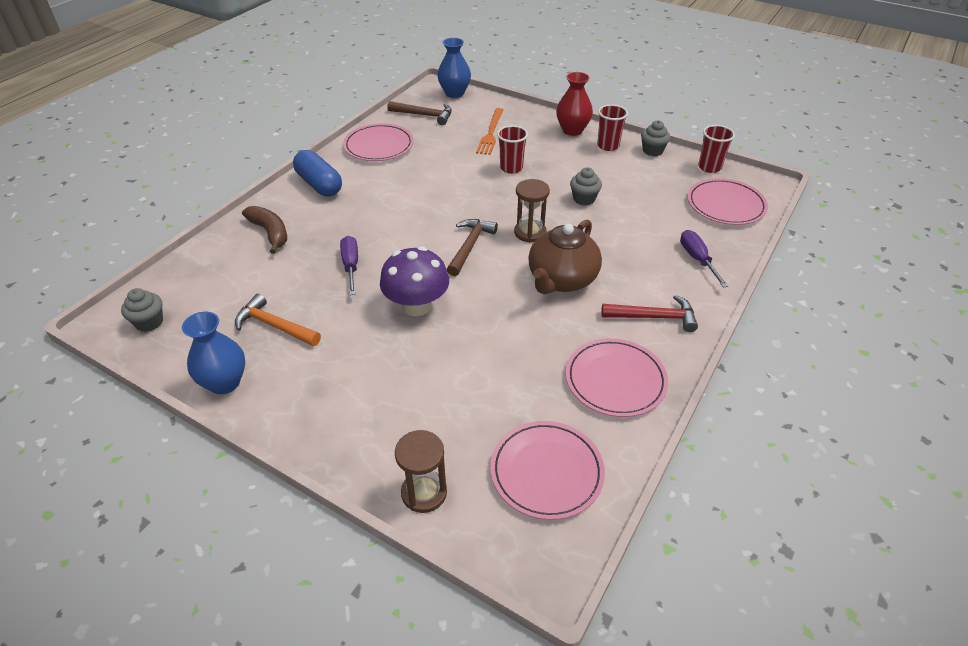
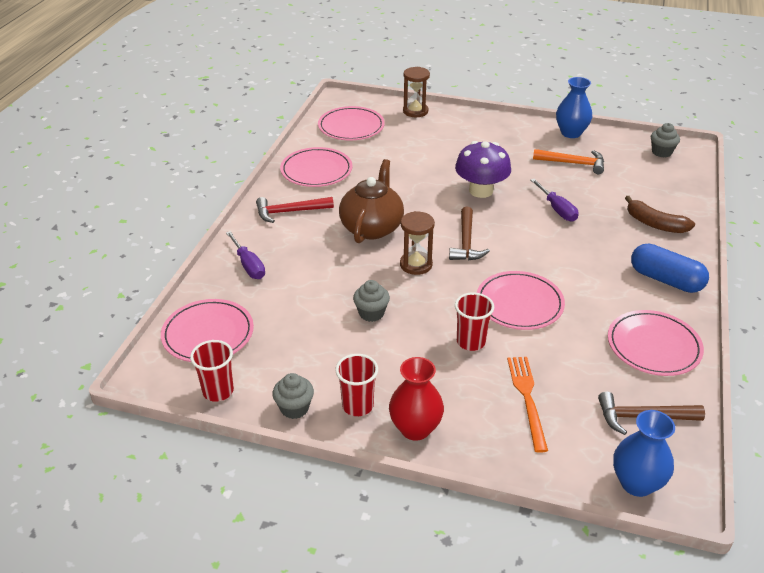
camera: 165 degrees right, 5 degrees down
none -> pink plate [477,271,565,330]

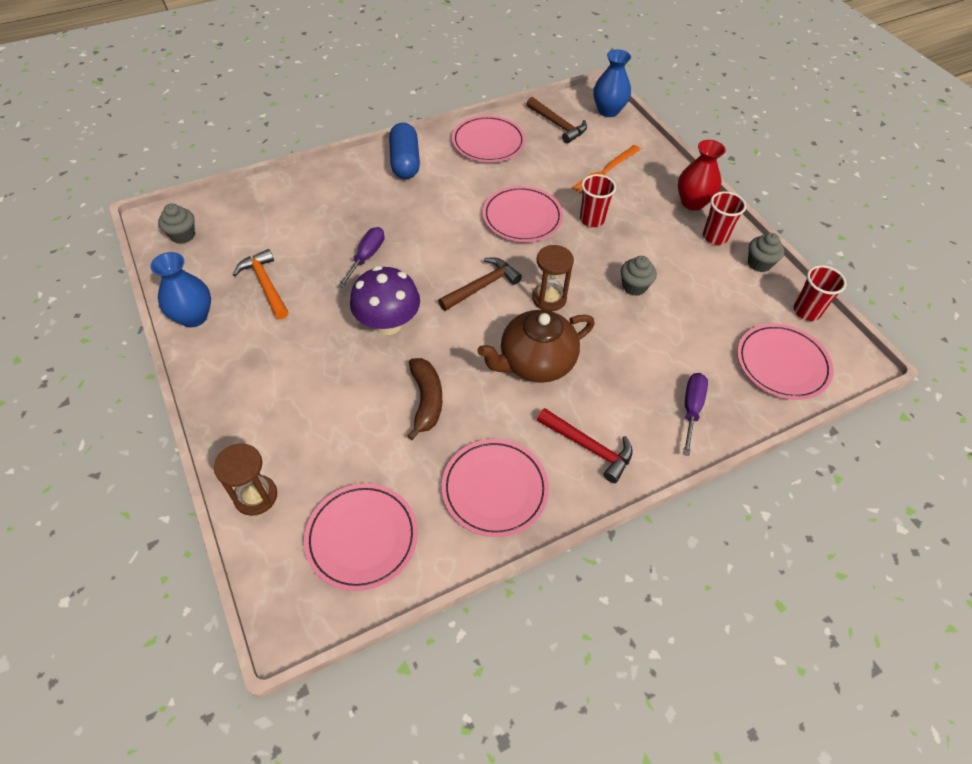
camera: 135 degrees left, 15 degrees up
brown banana [625,196,695,233] -> brown banana moved to [407,358,442,440]

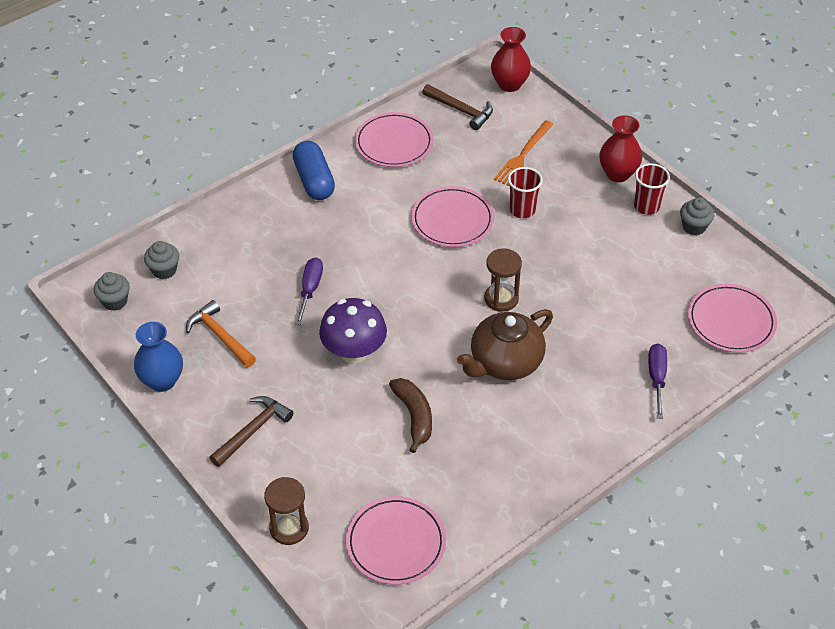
camera: 10 degrees left, 5 degrees down
brown hammer [438,257,522,311] -> brown hammer moved to [209,396,293,467]
pink plate [442,439,549,537] -> none
red hammer [537,408,633,483] -> none
blue vase [593,49,631,117] -> red vase [491,27,531,92]
grey cupcake [621,256,657,296] -> grey cupcake moved to [144,241,179,279]
red cup [793,265,847,321] -> none

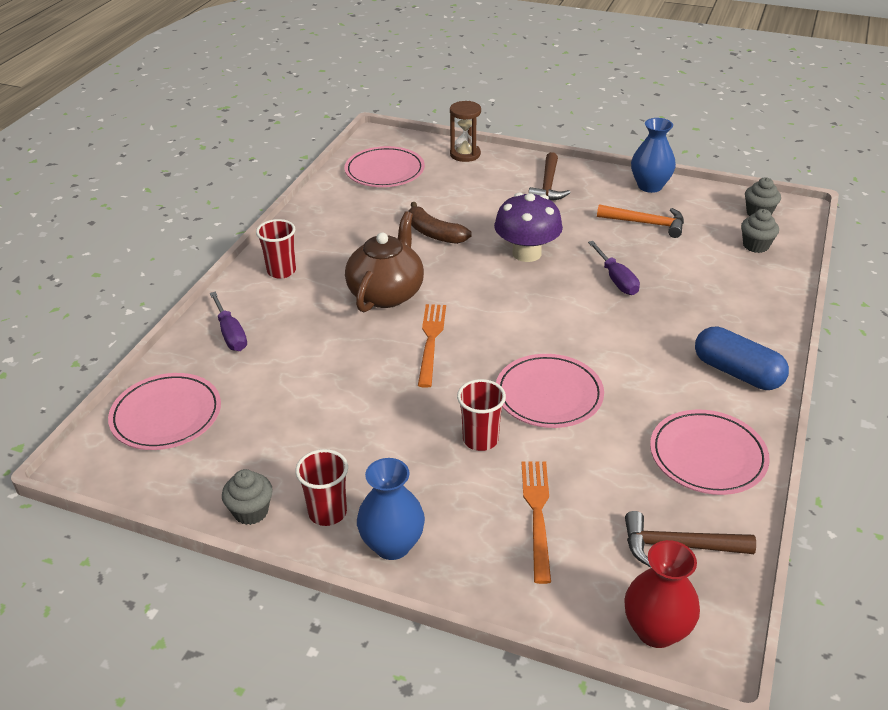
camera: 150 degrees right, 10 degrees down
brown hourglass [484,248,522,312] -> orange fork [418,304,446,388]
red vase [599,115,642,182] -> blue vase [357,458,425,560]
none -> red cup [256,219,296,279]

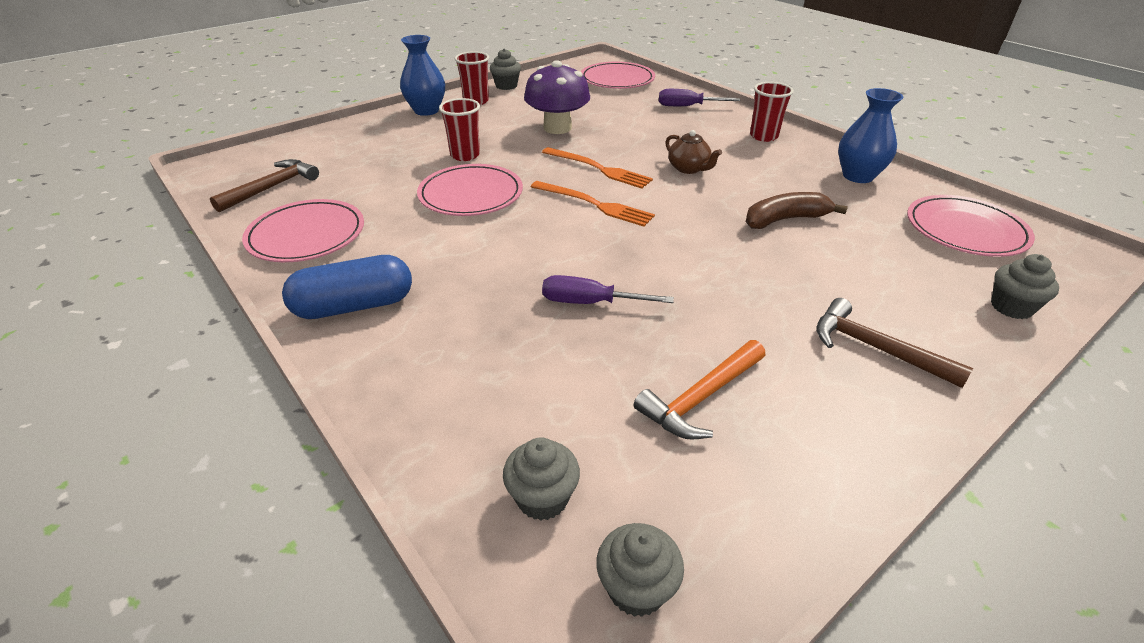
camera: 120 degrees right, 0 degrees up
brown teapot [345,211,424,312] -> brown teapot [665,130,722,174], size x0.53
brown hourglass [450,101,481,162] -> grey cupcake [991,254,1059,319]
purple mushroom [494,192,563,262] -> purple mushroom moved to [524,60,590,134]
orange fork [522,462,551,584] -> orange fork moved to [531,181,655,227]
red vase [624,540,700,648] -> none
blue vase [631,118,676,193] -> blue vase moved to [838,88,904,183]

